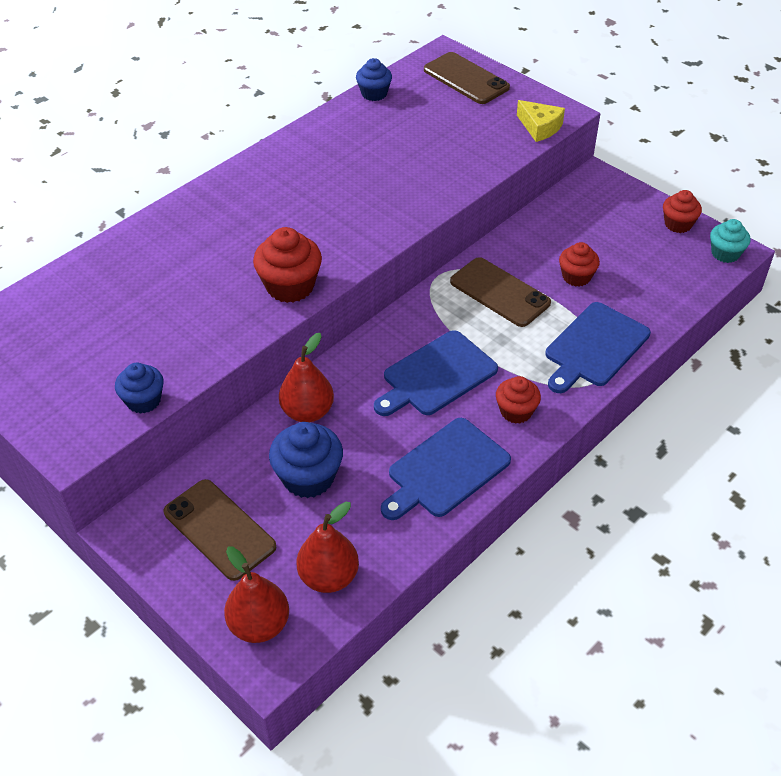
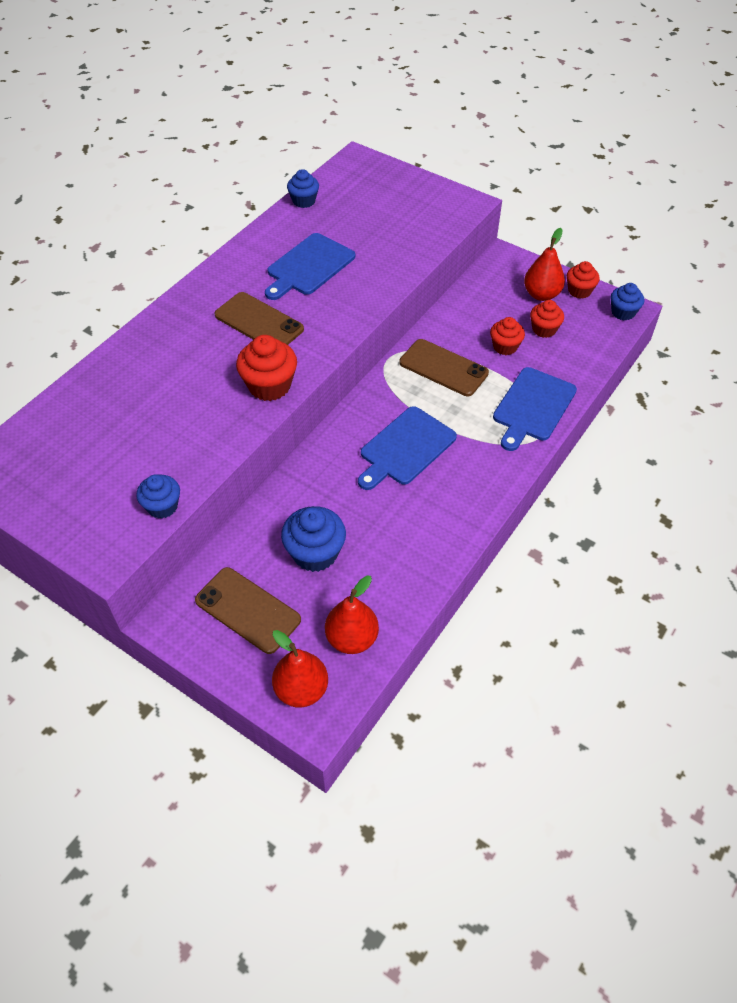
camera: 10 degrees left, 5 degrees up
red pear [279,333,334,422] -> red pear moved to [524,228,565,301]
blue cutting board [381,418,511,520] -> blue cutting board moved to [265,233,355,300]
brown phone [424,52,510,104] -> brown phone moved to [214,292,304,345]
red cupcake [496,376,541,424] -> red cupcake moved to [530,300,564,338]
yellow cheese [517,100,565,142] -> none
turquoise cupcake [710,219,751,263] -> blue cupcake [611,283,644,321]

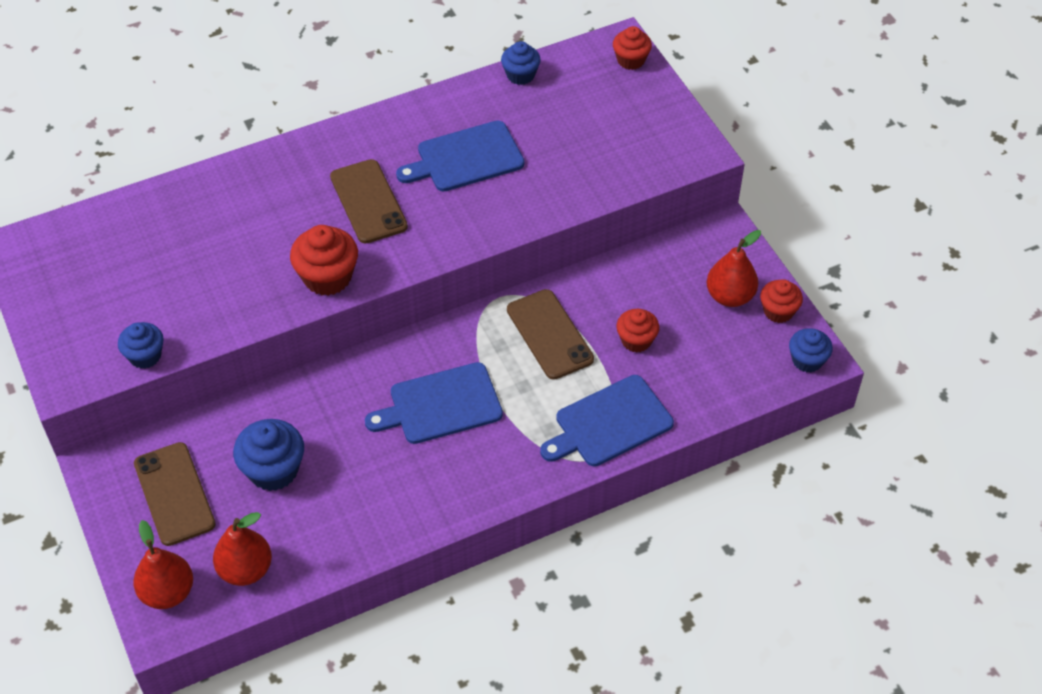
camera: 30 degrees right, 0 degrees up
red cupcake [530,300,564,338] -> red cupcake moved to [613,26,652,70]

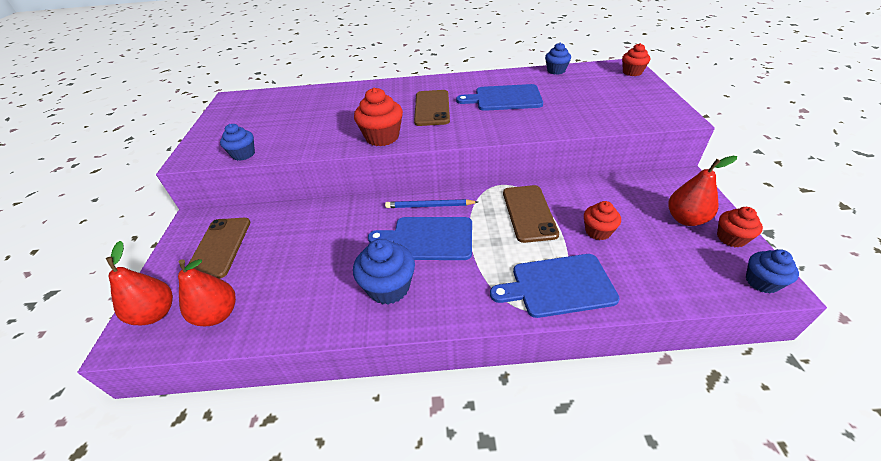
camera: 25 degrees right, 10 degrees down
blue cupcake [233,419,304,491] -> blue cupcake moved to [353,239,415,304]
none -> blue pencil [385,199,478,208]

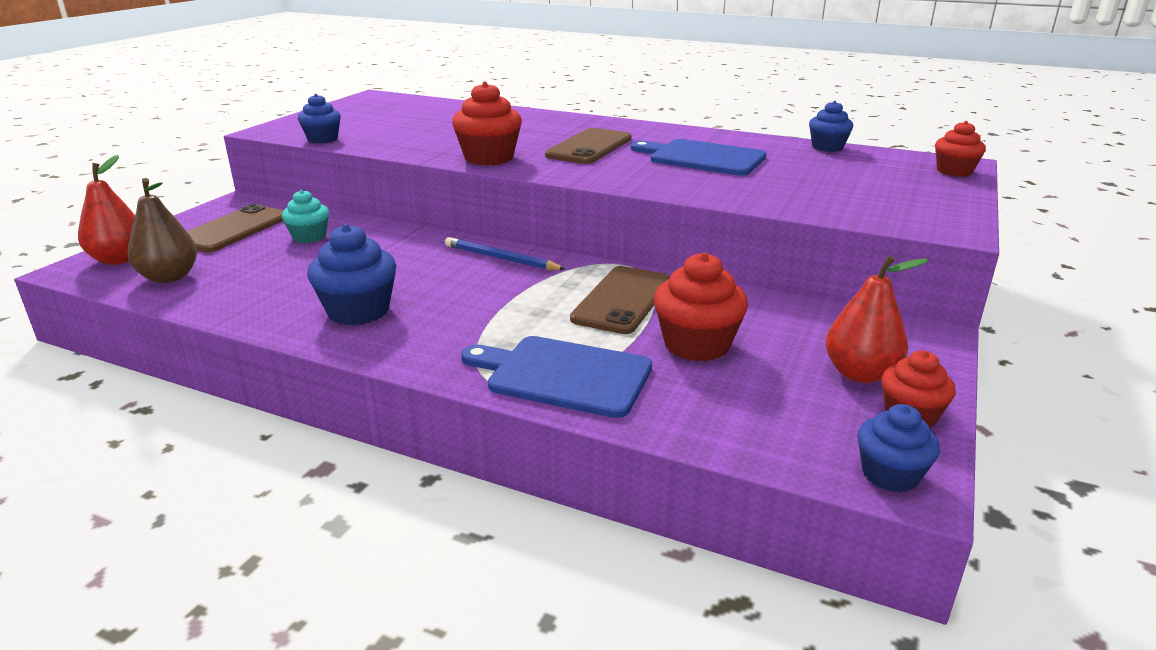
camera: 25 degrees right, 15 degrees down
red pear [178,259,236,326] -> brown pear [127,178,197,283]
blue cutting board [368,217,472,260] -> none
red cupcake [584,201,621,240] -> red cupcake [654,252,748,362], size x1.55
none -> turquoise cupcake [282,190,329,243]

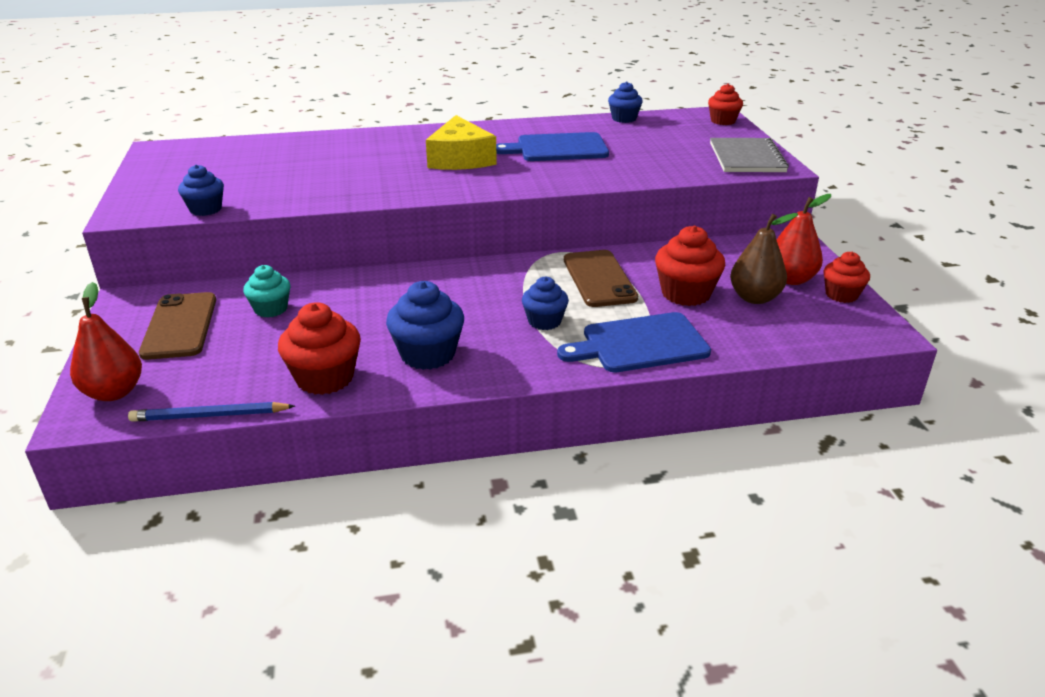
camera: 35 degrees left, 5 degrees up
brown pear [127,178,197,283] -> brown pear moved to [730,213,798,304]
blue pencil [445,237,566,270] -> blue pencil moved to [128,402,295,422]
red cupcake [452,82,522,165] -> red cupcake moved to [278,302,361,395]
brown phone [545,128,632,164] -> yellow cheese [426,115,497,170]
blue cupcake [858,404,940,493] -> blue cupcake moved to [522,277,569,330]
none -> grey notebook [710,138,789,172]

